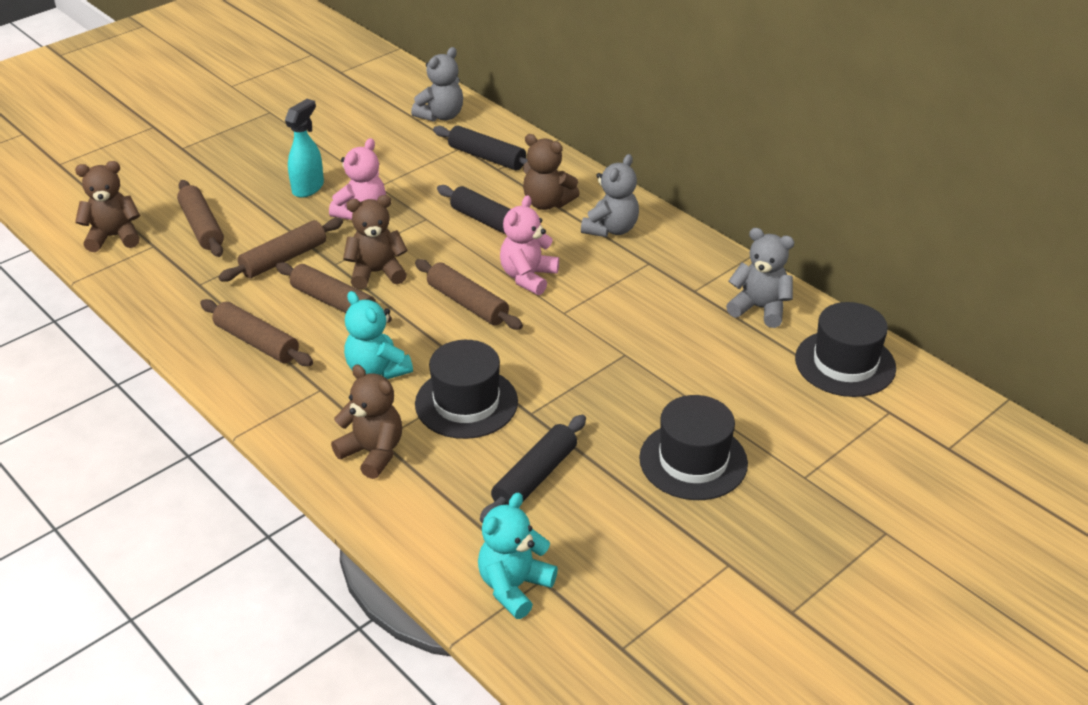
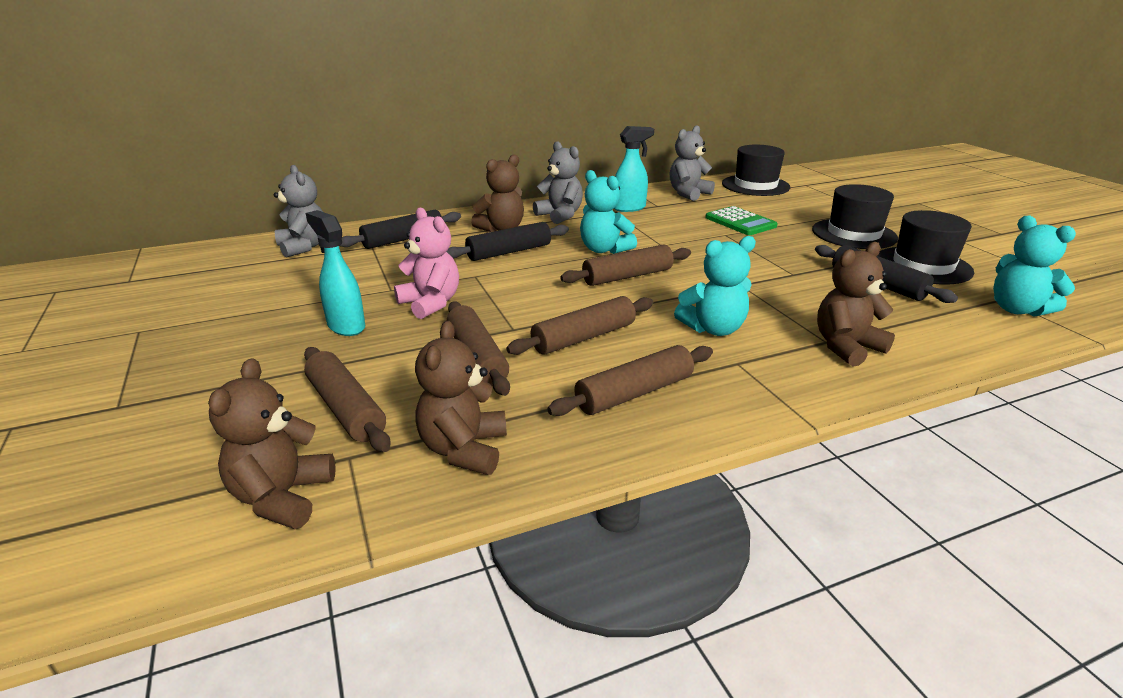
camera: 70 degrees left, 10 degrees down
brown rolling pin [177,180,224,257] -> brown rolling pin turned 60 degrees clockwise [304,347,391,452]
brown teddy bear [343,195,408,289] -> brown teddy bear moved to [415,321,507,475]
black hat [415,340,518,439] -> black hat moved to [877,210,974,284]
pink teddy bear [500,195,559,295] -> turquoise teddy bear [580,170,637,254]
none -> turquoise spray bottle [614,126,654,212]
none -> green calculator [705,206,778,235]

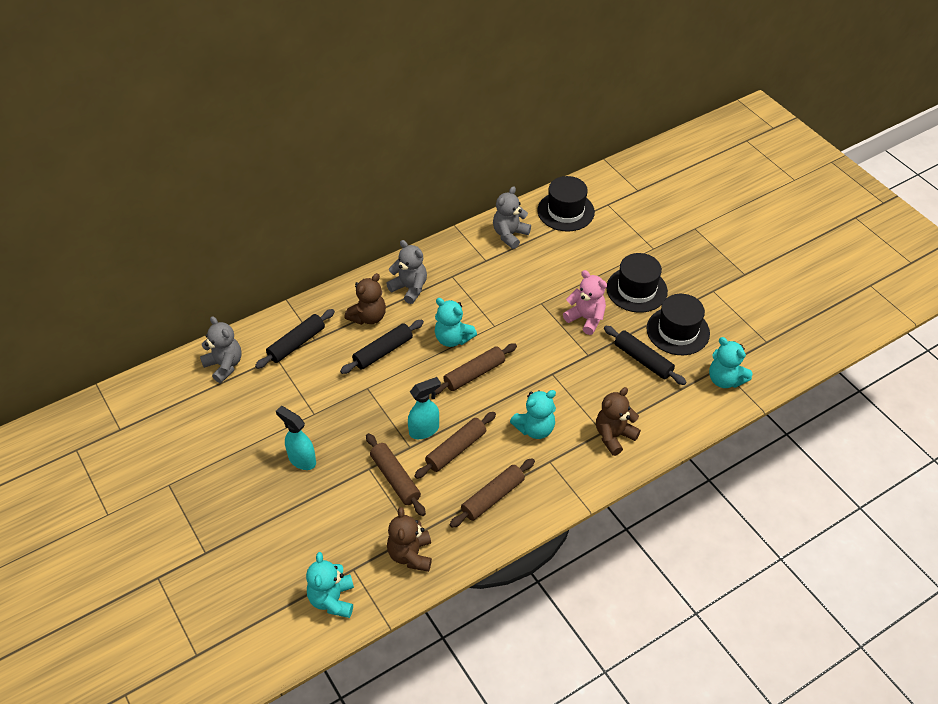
camera: 10 degrees left, 20 degrees up
brown teddy bear [208,358,335,529] -> turquoise teddy bear [306,552,354,618]
brown rolling pin [304,347,391,452] -> none
pink teddy bear [394,208,459,319] -> pink teddy bear moved to [563,270,607,335]
turquoise spray bottle [614,126,654,212] -> turquoise spray bottle moved to [408,377,441,439]
green calculator [705,206,778,235] -> none

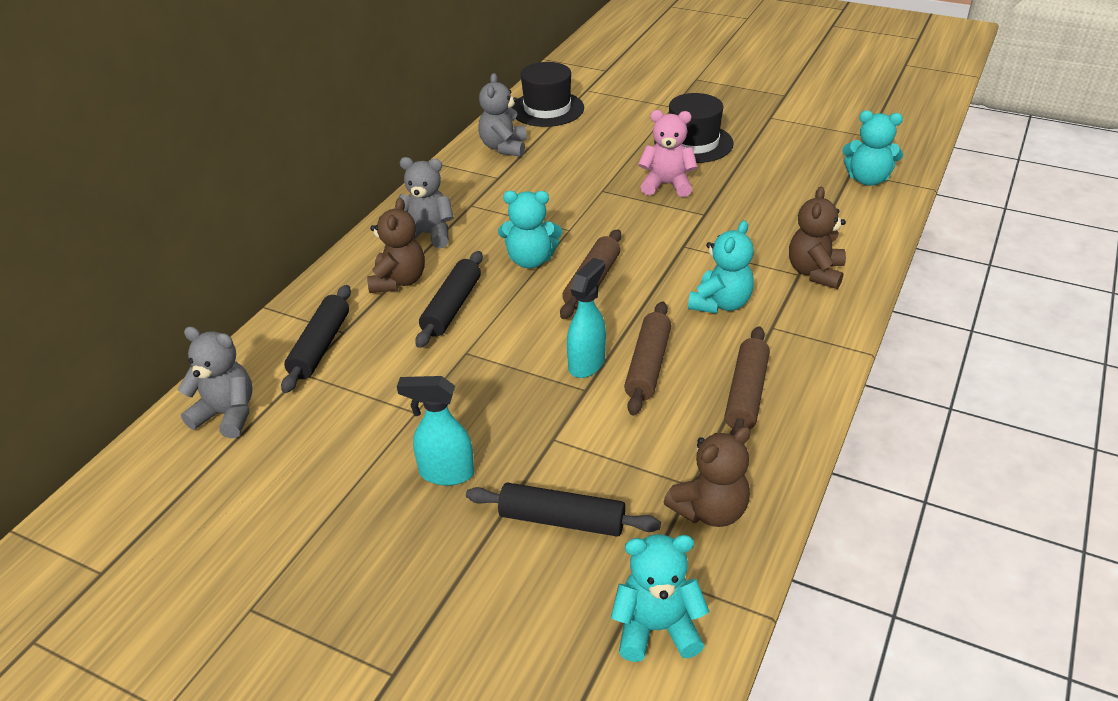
camera: 30 degrees left, 10 degrees down
turquoise teddy bear [306,552,354,618] -> turquoise teddy bear turned 120 degrees clockwise [611,534,710,662]
brown rolling pin [366,433,426,516] -> none
brown teddy bear [387,507,432,572] -> brown teddy bear turned 90 degrees counterclockwise [664,427,751,527]
black rolling pin [604,326,686,385] -> black rolling pin moved to [466,483,661,537]
black hat [647,294,710,355] -> none

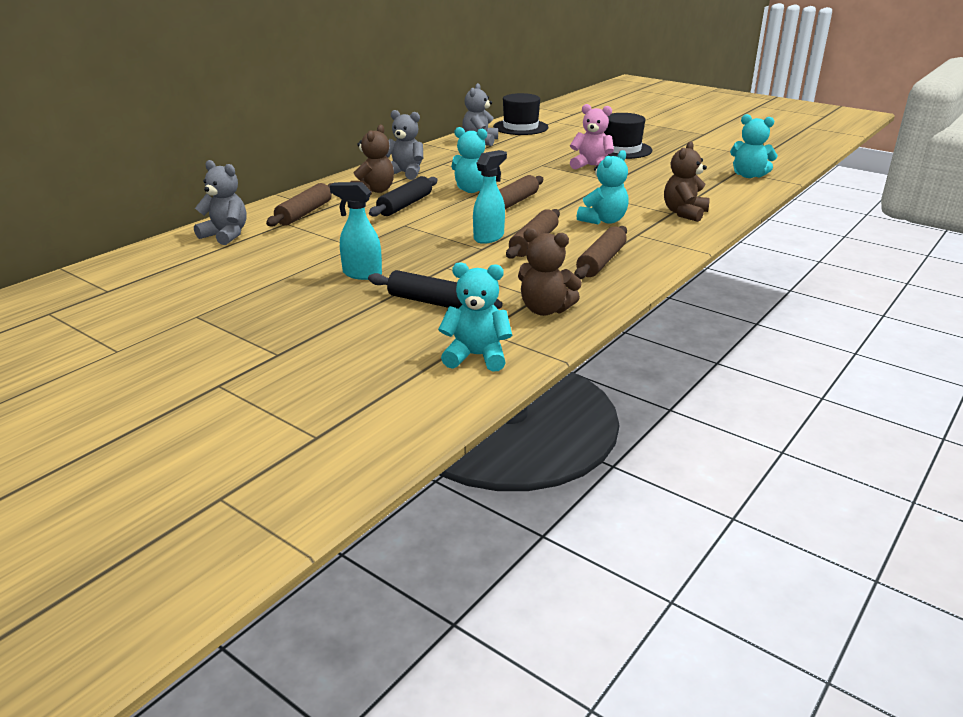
camera: 10 degrees right, 10 degrees down
black rolling pin [281,285,351,393] -> brown rolling pin [266,183,333,227]
brown teddy bear [664,427,751,527] -> brown teddy bear turned 45 degrees clockwise [518,228,582,316]

